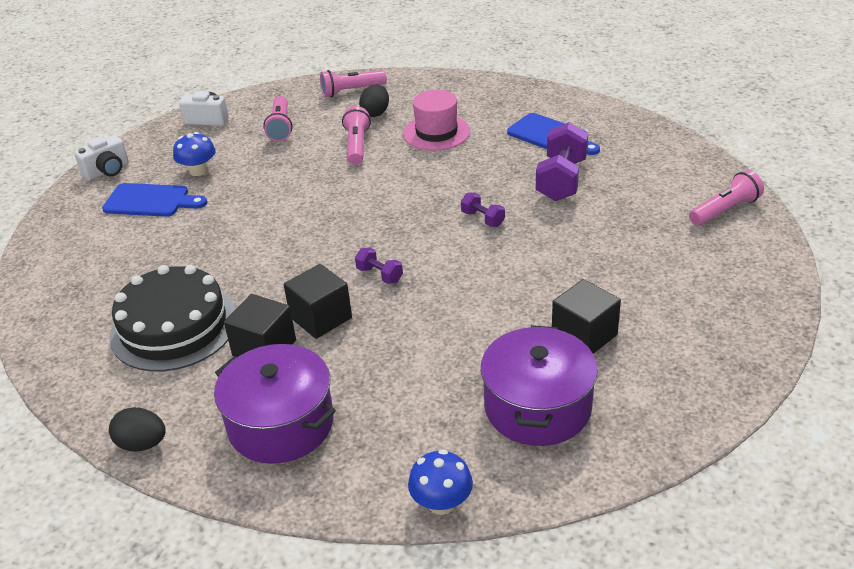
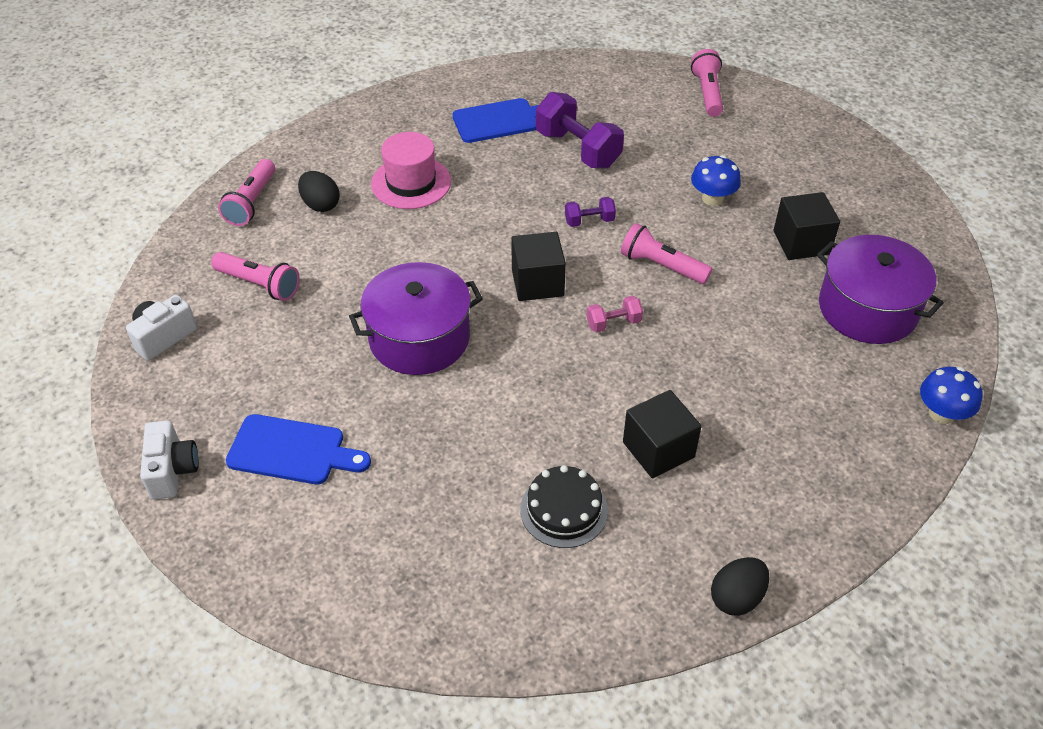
camera: 60 degrees left, 10 degrees up
blue cutting board [102,183,207,217] -> blue cutting board turned 60 degrees clockwise [226,414,371,484]
black cake [109,265,236,372] -> black cake [520,465,608,548], size x0.57
blue mushroom [173,132,216,176] -> blue mushroom moved to [691,155,741,206]
purple pot [214,344,336,464] -> purple pot moved to [349,262,483,375]
black cube [284,264,352,339] -> black cube moved to [511,232,566,301]
pink flashlight [342,106,371,165] -> pink flashlight moved to [621,223,712,284]
purple dumbbell [355,248,403,284] -> pink dumbbell [587,296,643,333]

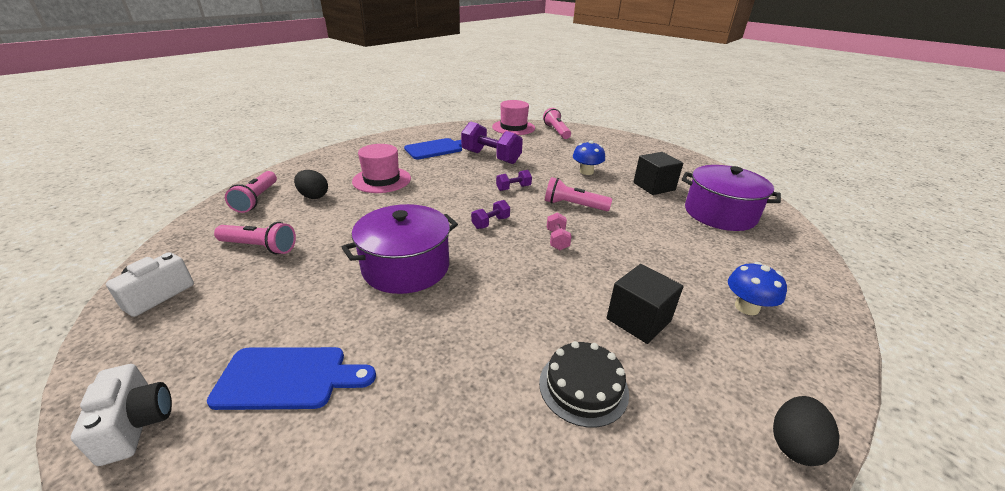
camera: 15 degrees left, 15 degrees down
black cube [511,232,566,301] -> purple dumbbell [471,200,510,229]
pink dumbbell [587,296,643,333] -> pink dumbbell turned 60 degrees counterclockwise [547,213,572,250]
blue mushroom [920,367,983,424] -> blue mushroom moved to [728,262,787,315]
none -> pink hat [492,100,535,135]

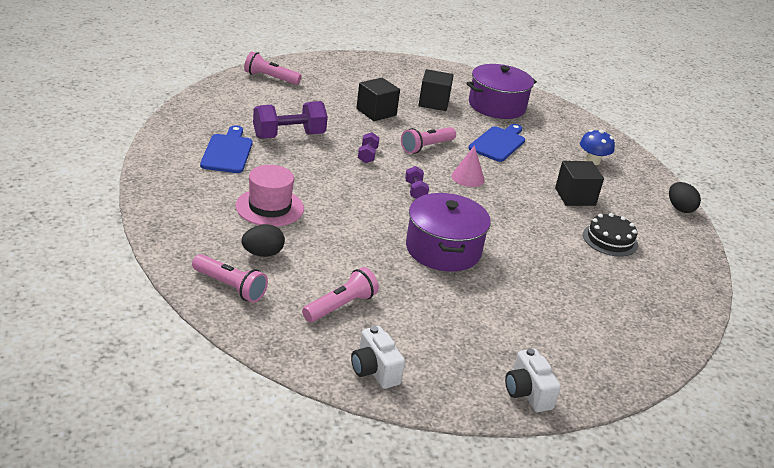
camera: 60 degrees left, 0 degrees up
white camera [71,364,172,466] -> white camera turned 120 degrees counterclockwise [505,348,561,412]
blue cutting board [207,347,376,410] -> blue cutting board moved to [469,124,525,162]
pink hat [492,100,535,135] -> none
pink dumbbell [547,213,572,250] -> pink cone [451,145,484,187]
blue mushroom [573,140,605,175] -> black cube [356,78,400,121]

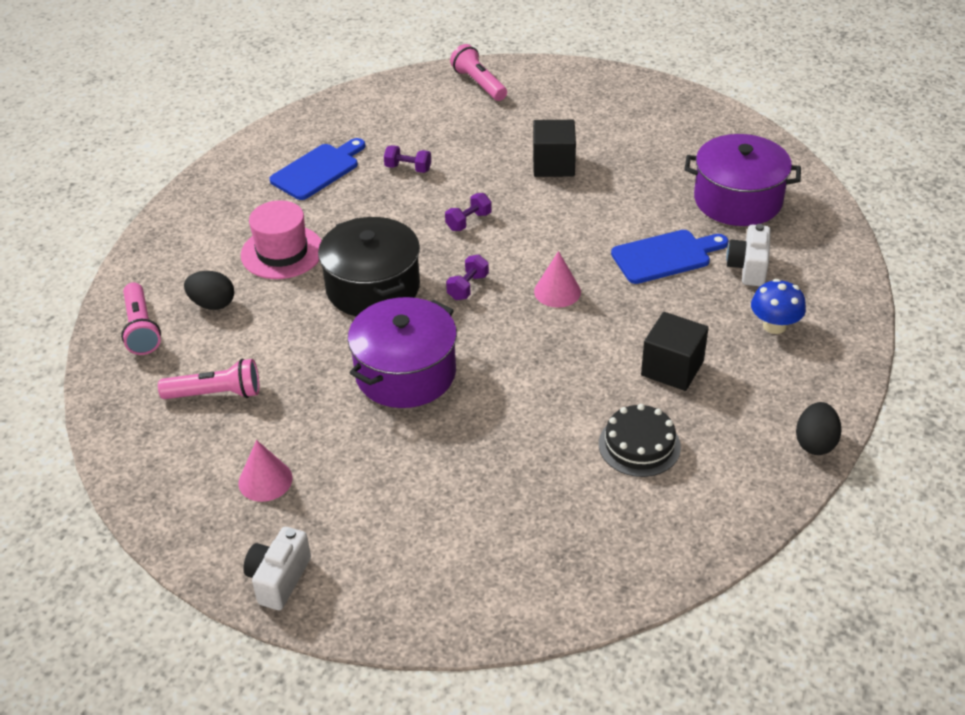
camera: 45 degrees right, 10 degrees up
purple dumbbell [253,101,328,139] -> purple dumbbell [384,145,431,173], size x0.50
white camera [351,326,405,389] -> white camera moved to [726,224,771,286]
pink flashlight [401,127,456,154] -> none
black cube [419,69,454,111] -> none
none -> pink cone [238,440,293,502]
none -> black pot [318,217,420,317]

